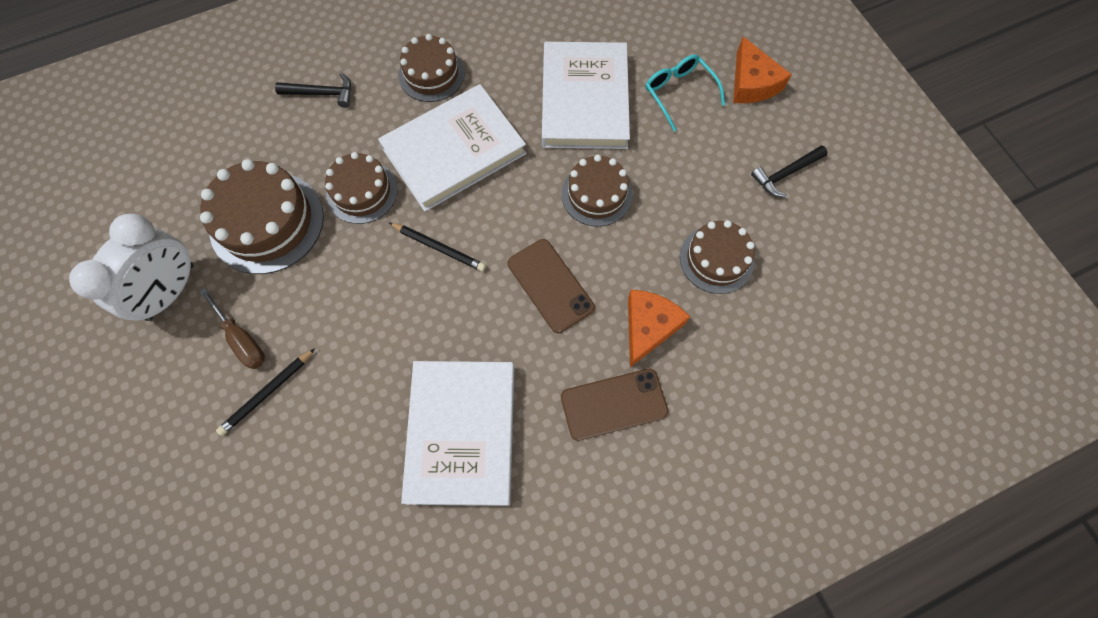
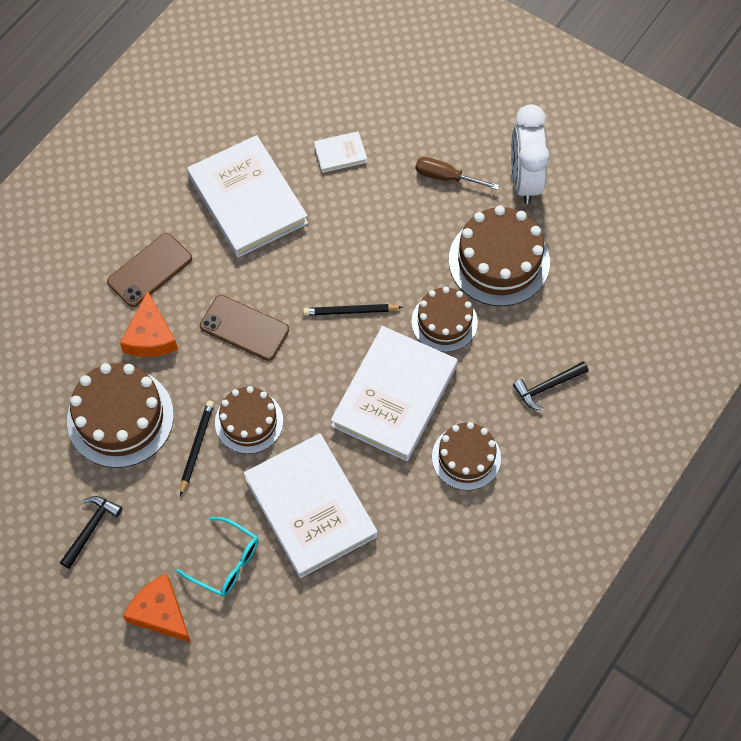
camera: 150 degrees right, 5 degrees down
black pencil [216,348,315,436] -> black pencil moved to [180,401,214,496]
brown cake [680,220,755,294] -> brown cake [67,363,174,468], size x1.56
none -> white book [314,131,367,173]

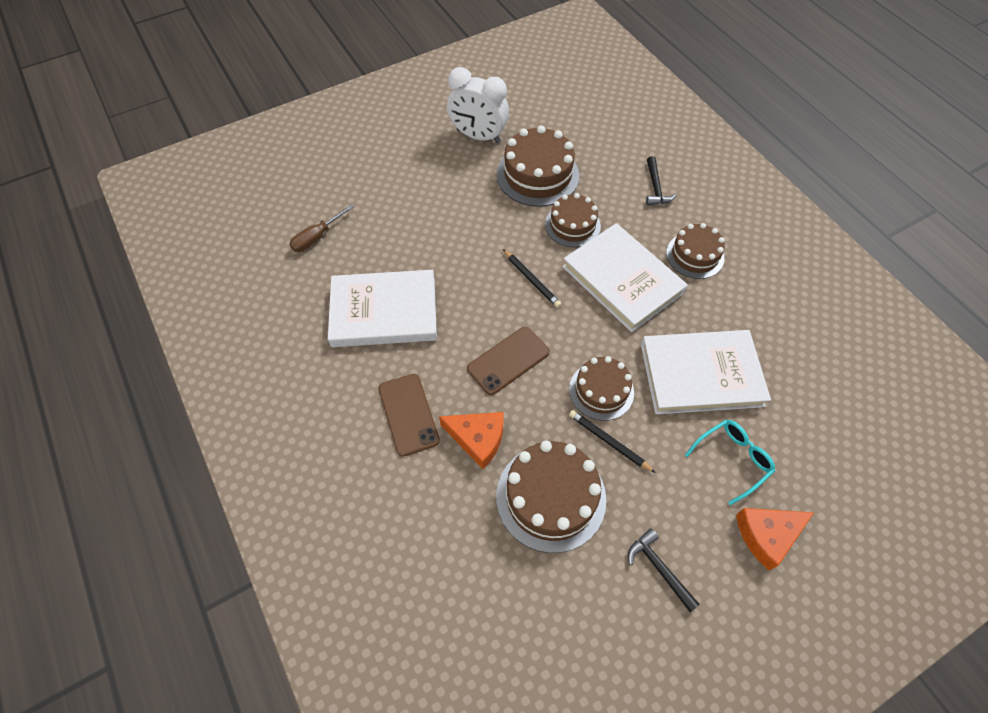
camera: 65 degrees left, 5 degrees down
black pencil [303,304,403,316] -> black pencil turned 60 degrees counterclockwise [503,249,561,308]
white book [314,131,367,173] -> none
brown screwdriver [415,157,499,190] -> brown screwdriver moved to [289,204,354,252]

